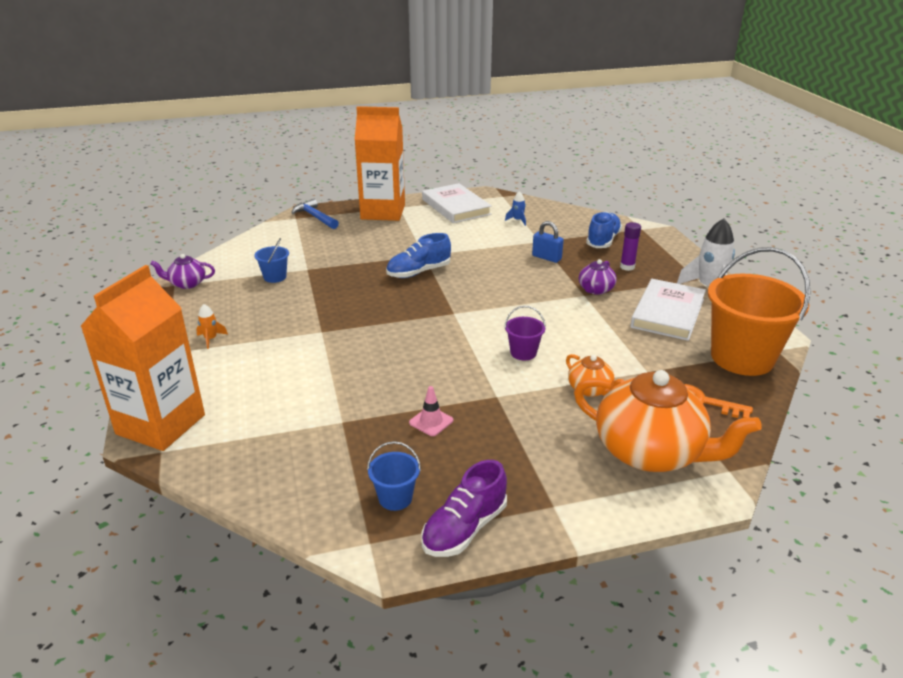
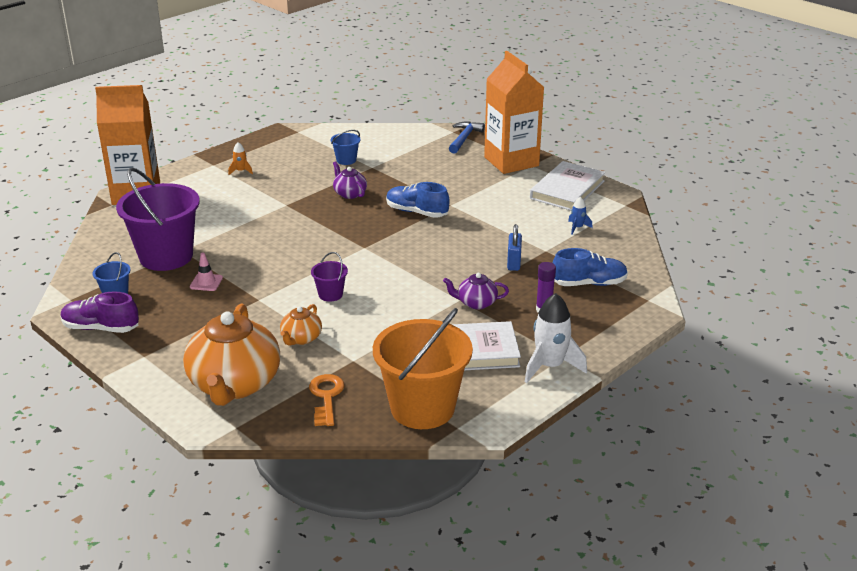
camera: 60 degrees right, 0 degrees up
purple teapot [150,254,215,289] -> purple teapot moved to [333,161,367,199]
none -> purple bucket [116,167,200,271]

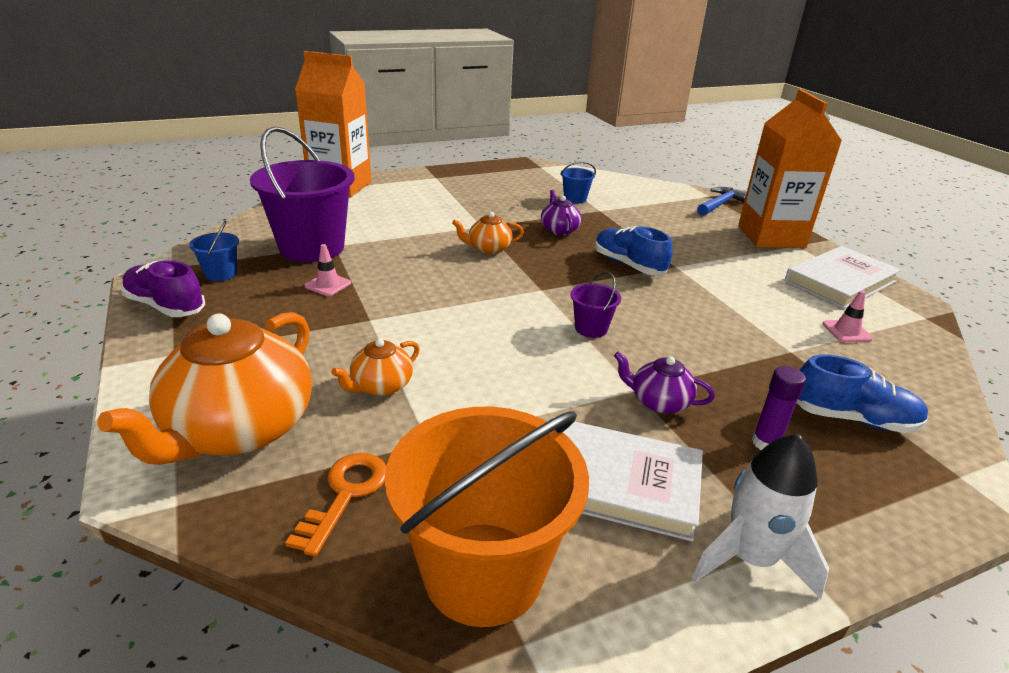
camera: 20 degrees right, 0 degrees up
orange rocket [228,142,253,175] -> none
purple bucket [311,252,348,302] -> purple bucket moved to [571,271,621,338]
blue padlock [507,224,522,271] -> none
blue rocket [568,197,593,235] -> pink traffic cone [822,290,873,342]
none -> orange teapot [452,212,524,254]

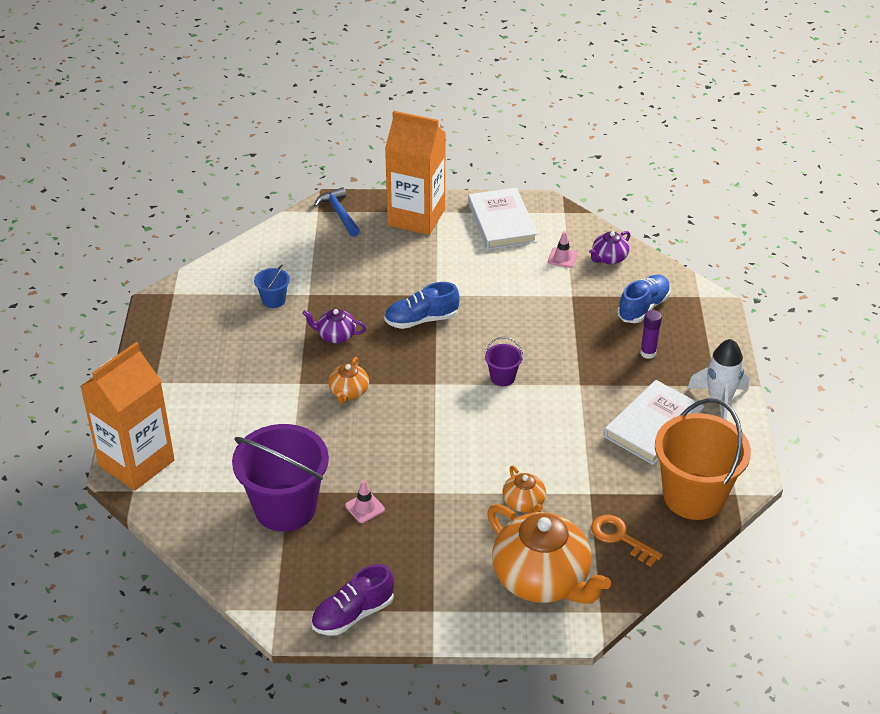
camera: 65 degrees left, 10 degrees up
blue bucket [189,220,239,281] -> none
purple teapot [614,351,715,414] -> purple teapot moved to [589,231,630,264]

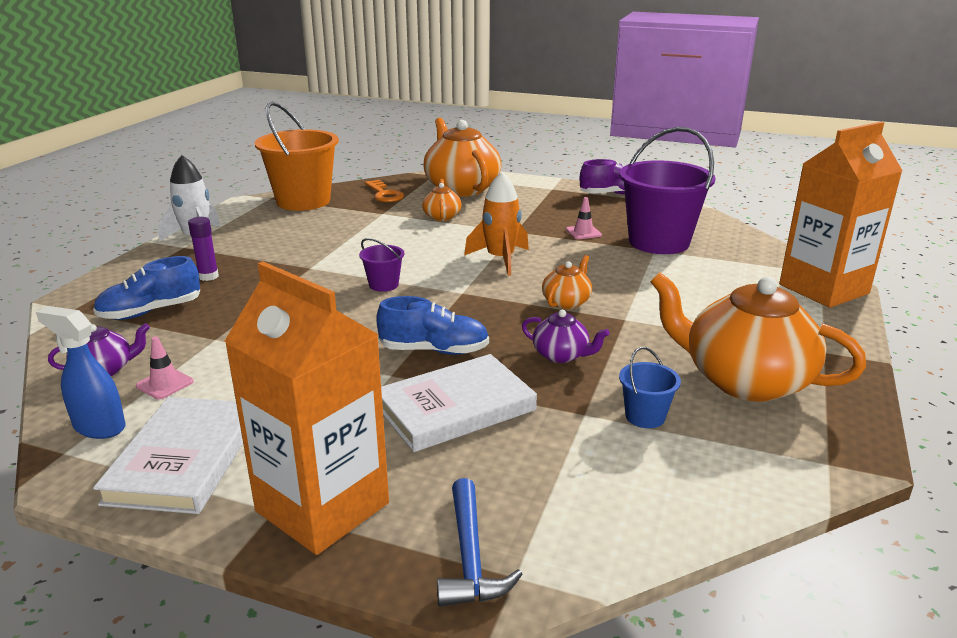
camera: 160 degrees left, 15 degrees down
white book [604,380,705,465] -> white book moved to [381,354,537,452]
none -> blue spray bottle [36,306,126,439]
none -> orange rocket [464,172,529,276]
none -> orange teapot [650,272,866,402]

